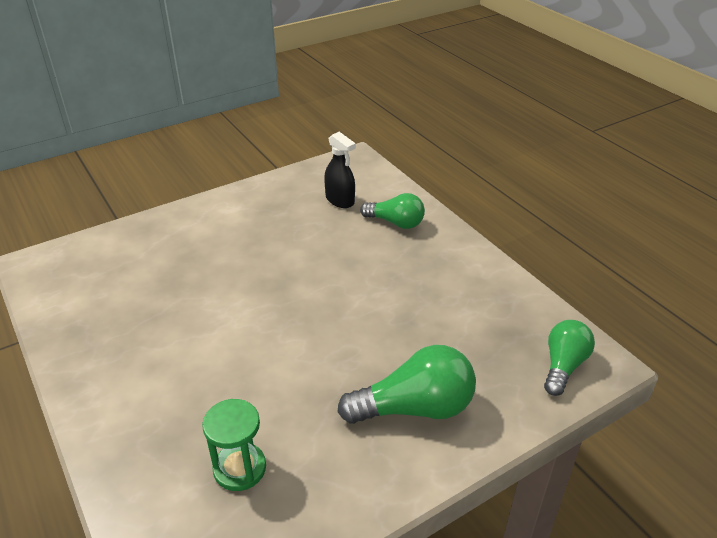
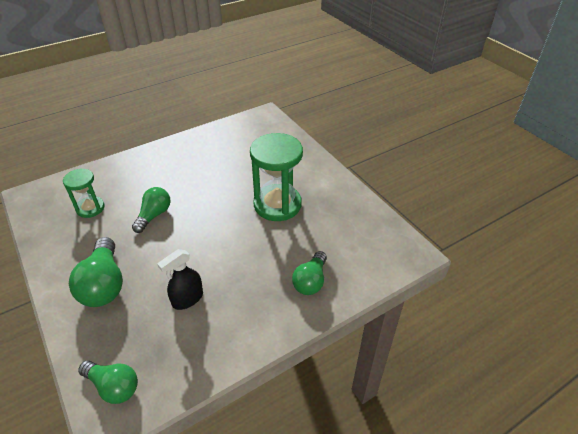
camera: 90 degrees right, 5 degrees up
black spray bottle [324,132,356,208] -> black spray bottle moved to [157,249,203,310]
none -> green light bulb [132,187,170,233]
none -> green hourglass [250,133,303,221]

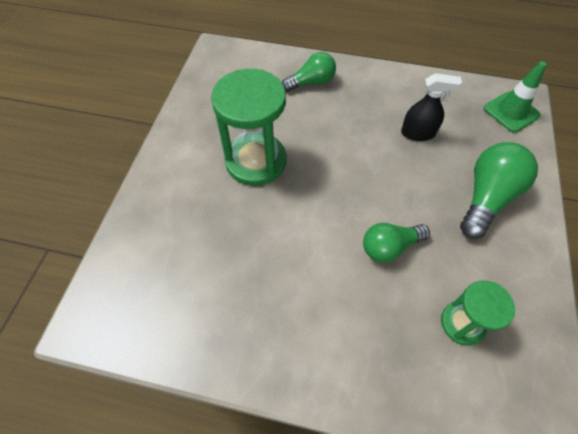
camera: 135 degrees left, 15 degrees up
green light bulb [78,361,138,404] -> green traffic cone [484,61,547,132]

